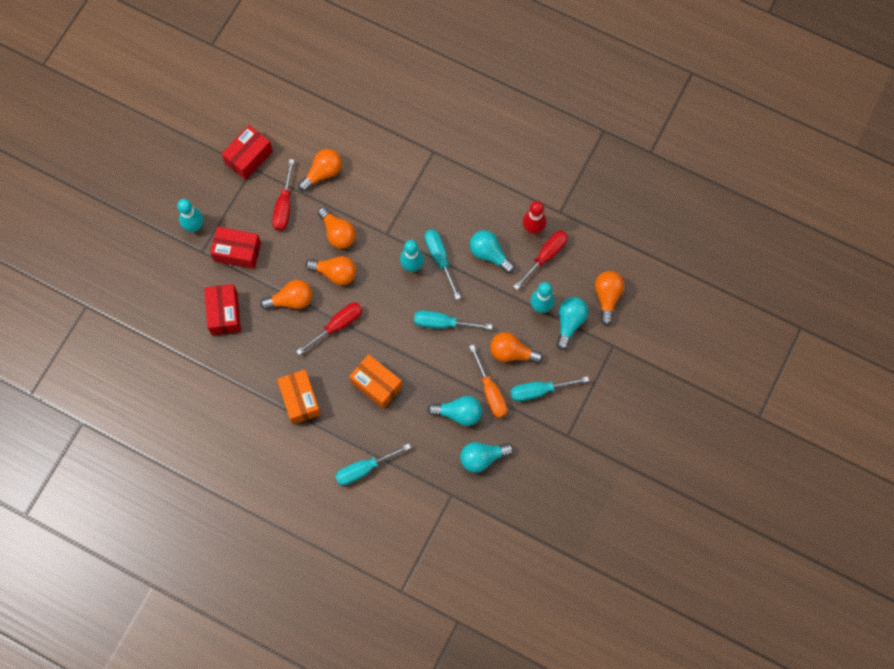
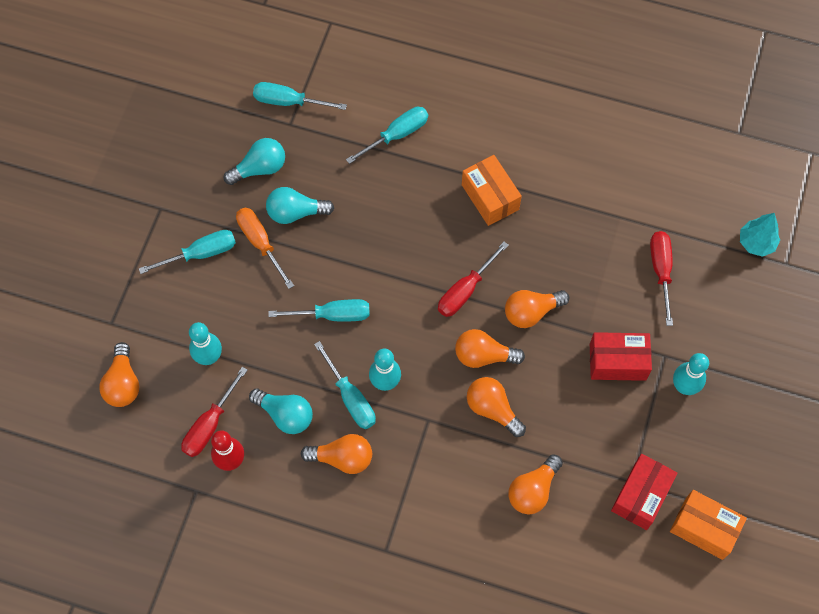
camera: 170 degrees right, 5 degrees down
red box [204,284,241,335] -> none
red screwdriver [272,159,294,231] -> red screwdriver moved to [650,231,673,326]
orange box [349,354,402,409] -> orange box moved to [670,490,747,560]
orange light bulb [490,332,543,363] -> orange light bulb moved to [301,434,372,474]
turquoise light bulb [556,297,588,350] -> none
none -> turquoise screwdriver [253,82,347,110]
none -> turquoise tree [740,213,780,257]

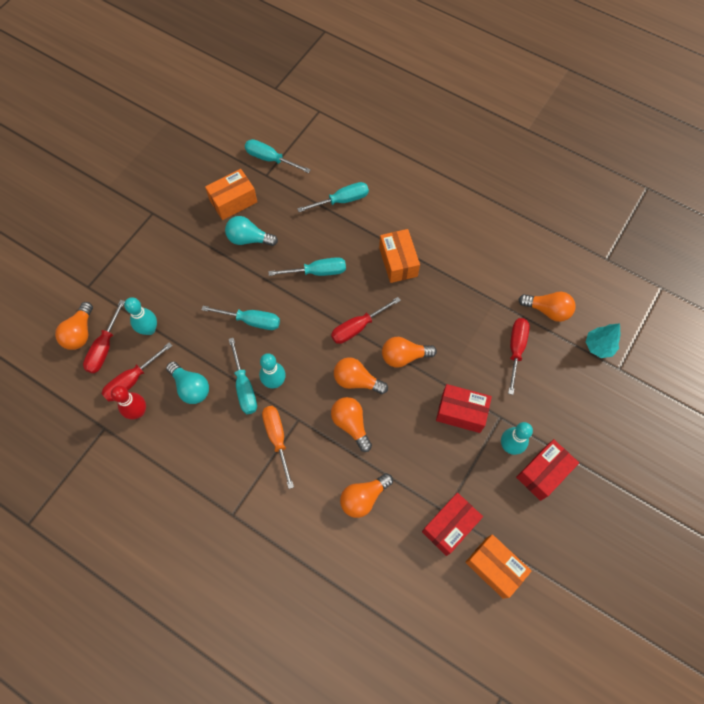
camera: 15 degrees right, 0 degrees up
turquoise screwdriver [139,230,236,274] -> turquoise screwdriver moved to [268,257,346,276]
turquoise light bulb [224,138,285,185] -> orange box [205,169,257,220]
orange screwdriver [236,208,294,289] -> orange screwdriver moved to [262,406,294,489]
orange light bulb [301,434,372,474] -> orange light bulb moved to [518,292,576,322]
none -> red screwdriver [83,300,125,373]
none -> red box [516,439,579,501]

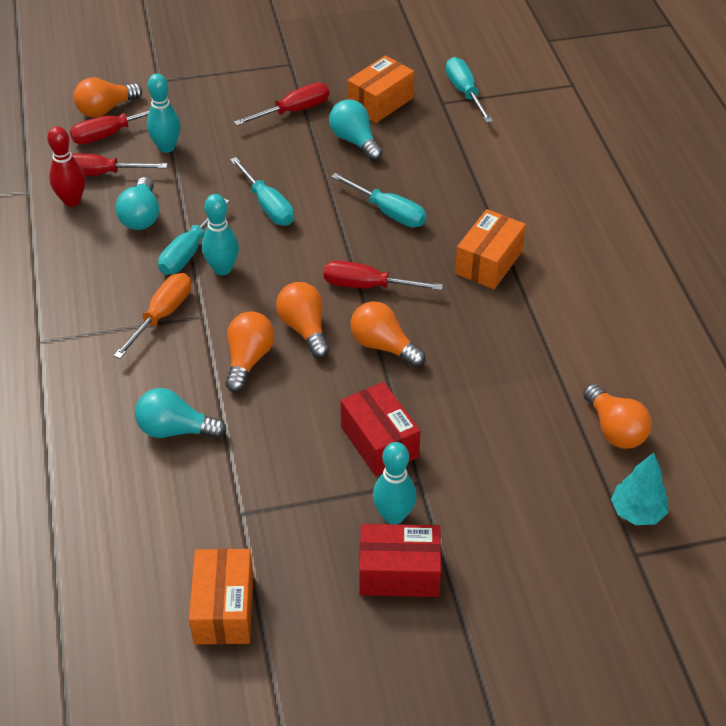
camera: 45 degrees right, 20 degrees down
orange box [205,169,257,220] -> orange box turned 60 degrees counterclockwise [347,55,414,123]
turquoise screwdriver [297,182,369,212] -> none
orange light bulb [340,473,393,518] -> turquoise light bulb [135,388,227,439]
red box [422,493,483,556] -> none
red screwdriver [508,318,530,395] -> red screwdriver moved to [234,83,329,126]

